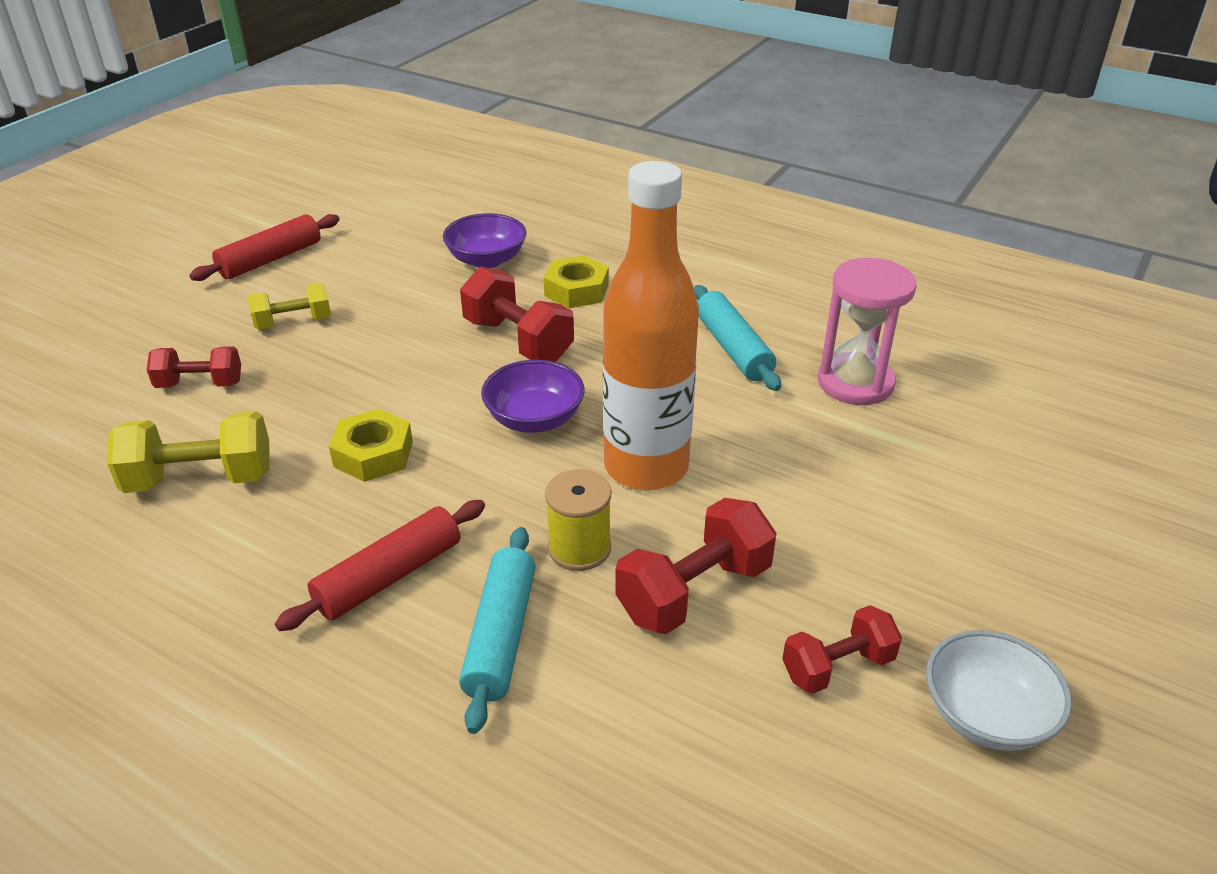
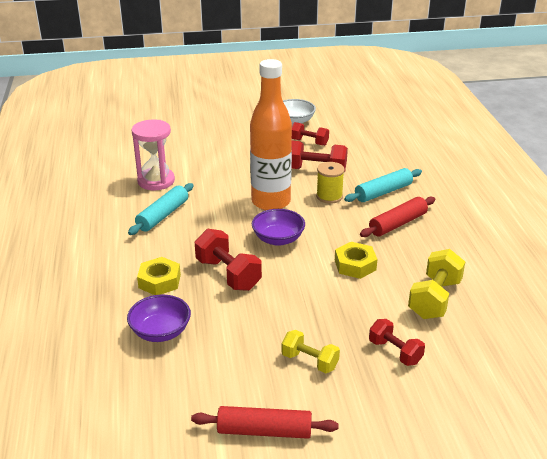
camera: 130 degrees left, 5 degrees down
yellow dumbbell [107,411,270,493] -> yellow dumbbell turned 75 degrees clockwise [408,249,465,319]
red rolling pin [275,500,485,631] -> red rolling pin turned 45 degrees counterclockwise [360,196,435,237]
red dumbbell [460,267,574,362] -> red dumbbell turned 45 degrees counterclockwise [195,229,262,291]

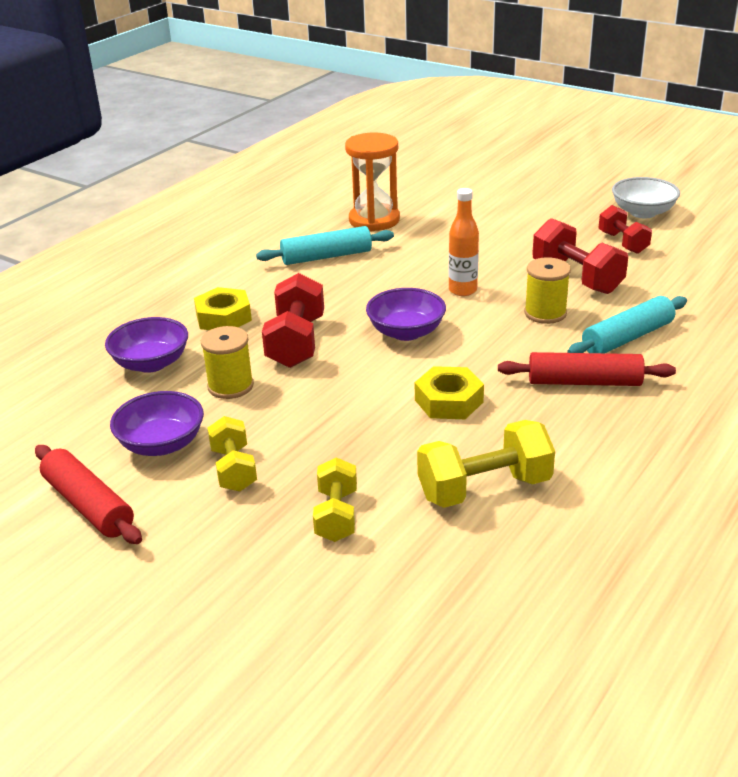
camera: 45 degrees right, 0 degrees up
pink hourglass [131,119,175,190] -> orange hourglass [345,132,400,231]
orange bottle [250,59,292,210] -> orange bottle [449,188,479,296], size x0.49
turquoise rolling pin [344,168,422,202] -> turquoise rolling pin turned 45 degrees counterclockwise [567,296,687,353]
red dumbbell [369,319,425,366] -> yellow dumbbell [313,457,357,542]
none -> purple bowl [110,391,204,456]
none -> yellow spool [201,326,254,399]

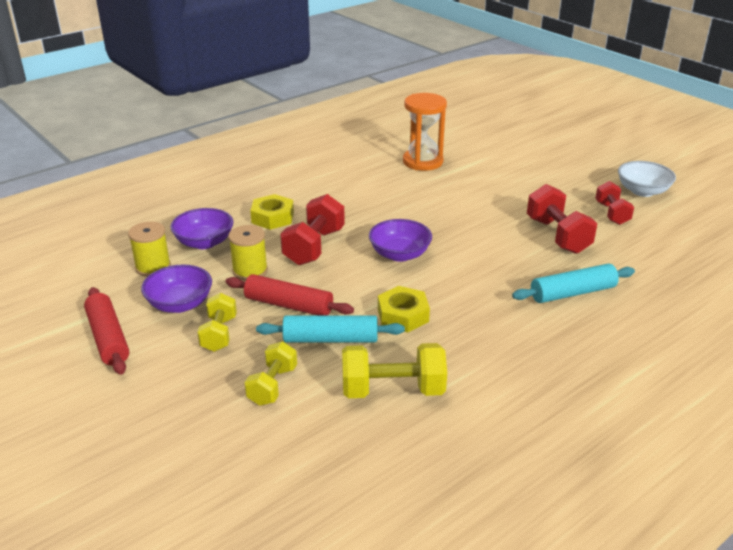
camera: 15 degrees right, 0 degrees up
turquoise rolling pin [256,226,394,265] -> turquoise rolling pin moved to [256,315,405,342]
orange bottle [449,188,479,296] -> none
red rolling pin [498,352,676,386] -> red rolling pin moved to [226,274,354,315]
yellow spool [524,257,571,324] -> yellow spool moved to [128,222,171,277]

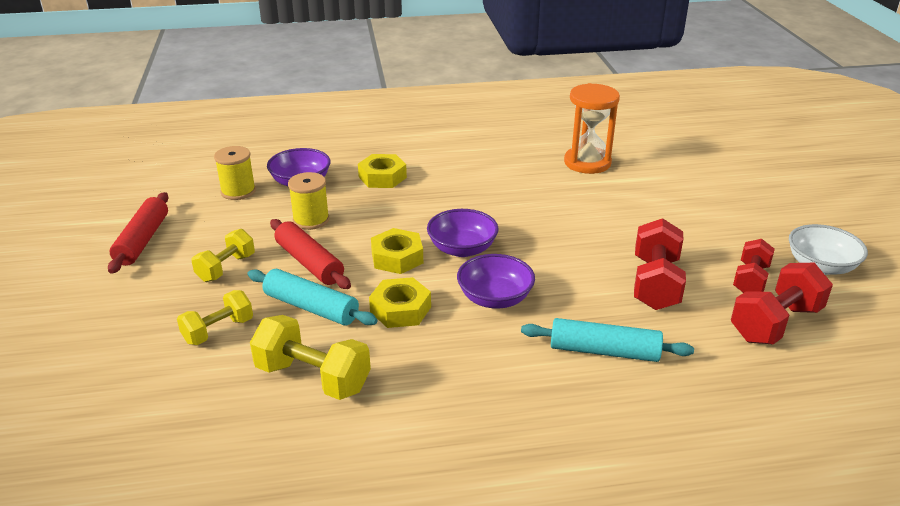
camera: 30 degrees right, 0 degrees up
purple bowl [141,264,212,313] -> purple bowl moved to [457,254,535,309]
red dumbbell [280,194,345,265] -> red dumbbell moved to [731,263,833,344]
none -> yellow nut [371,228,423,274]

